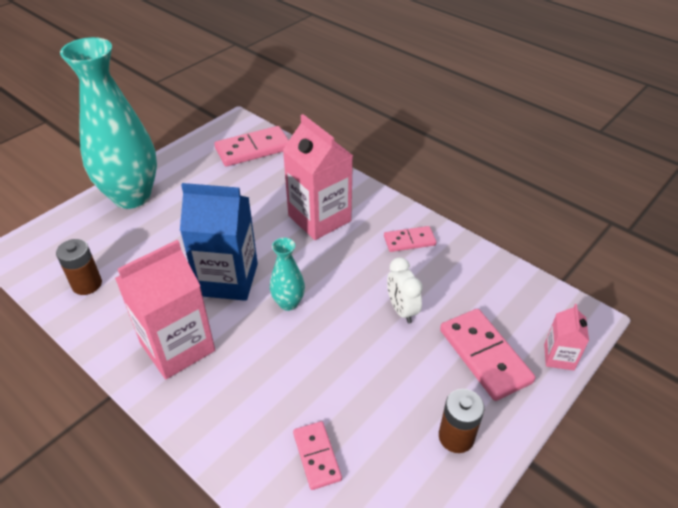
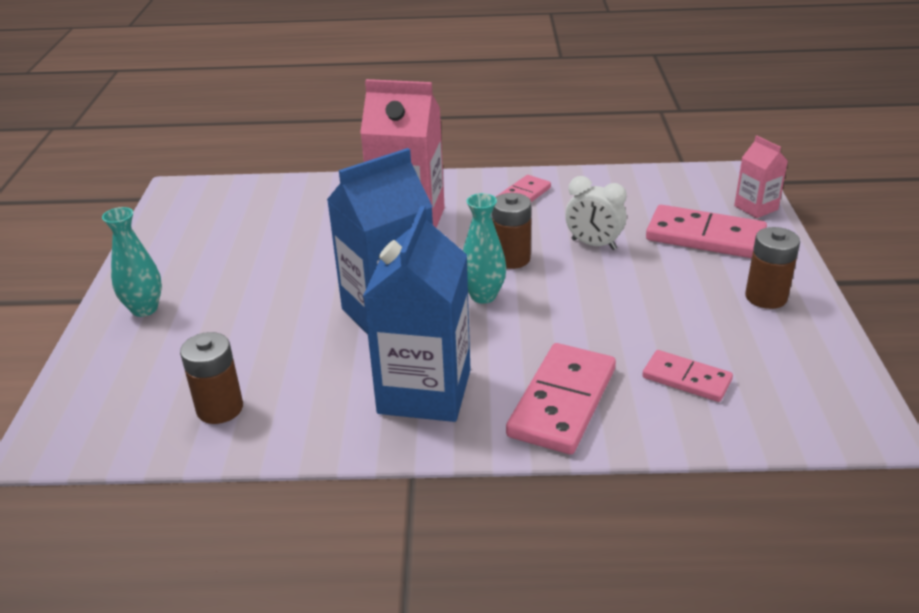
camera: 40 degrees left, 10 degrees down
turquoise vase [60,37,157,209] -> turquoise vase [102,207,162,317], size x0.44
pink carton [115,240,215,379] -> blue carton [363,206,470,422]
pink domino [214,126,289,166] -> pink domino moved to [506,343,616,455]
none -> brown battery [492,193,531,269]

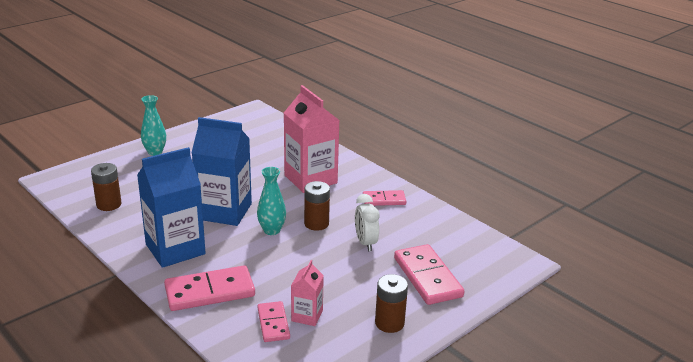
camera: 45 degrees right, 5 degrees down
pink carton [734,135,788,218] -> pink carton moved to [291,260,324,326]

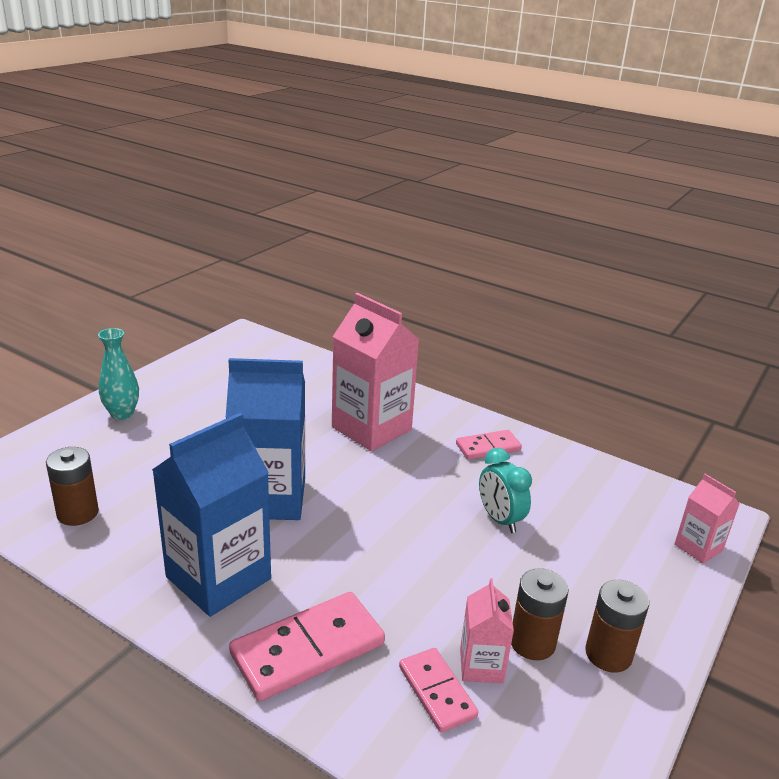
camera: 15 degrees left, 0 degrees up
turquoise vase [257,167,286,235] -> none
brown battery [304,181,330,231] -> brown battery moved to [511,568,569,660]
white clock [355,194,380,251] -> turquoise clock [479,448,532,533]
pink domino [394,244,464,305] -> none
none -> pink carton [675,474,740,564]

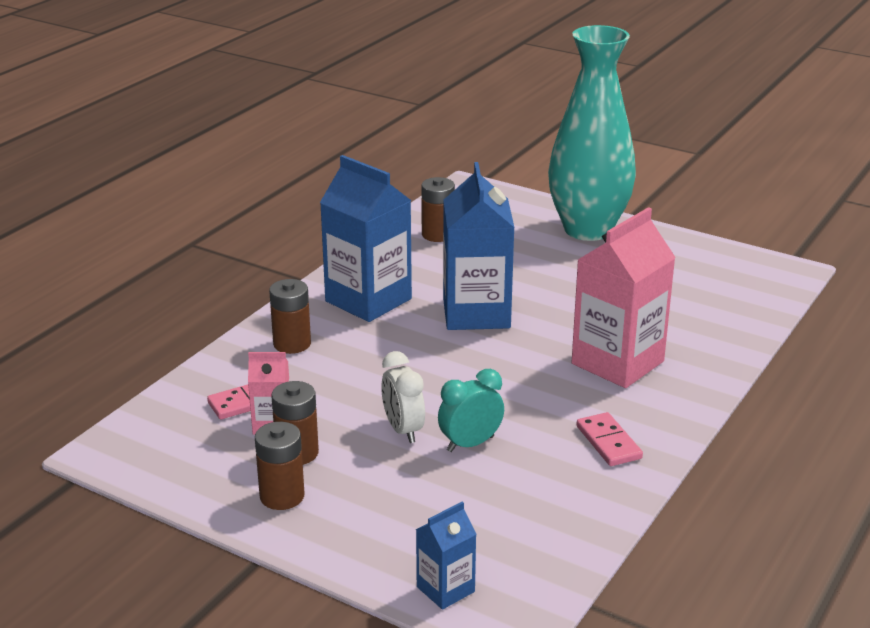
camera: 90 degrees right, 0 degrees up
turquoise vase [98,328,139,420] -> turquoise vase [548,25,636,241], size x2.29
pink domino [229,592,385,701] -> brown battery [269,279,311,354]
pink carton [675,474,740,564] -> blue carton [416,501,476,610]
none -> white clock [381,351,425,443]

